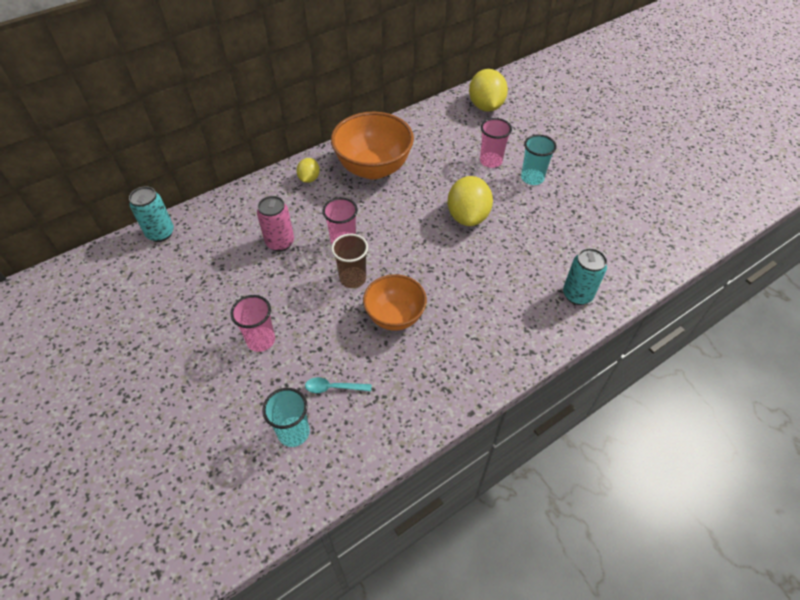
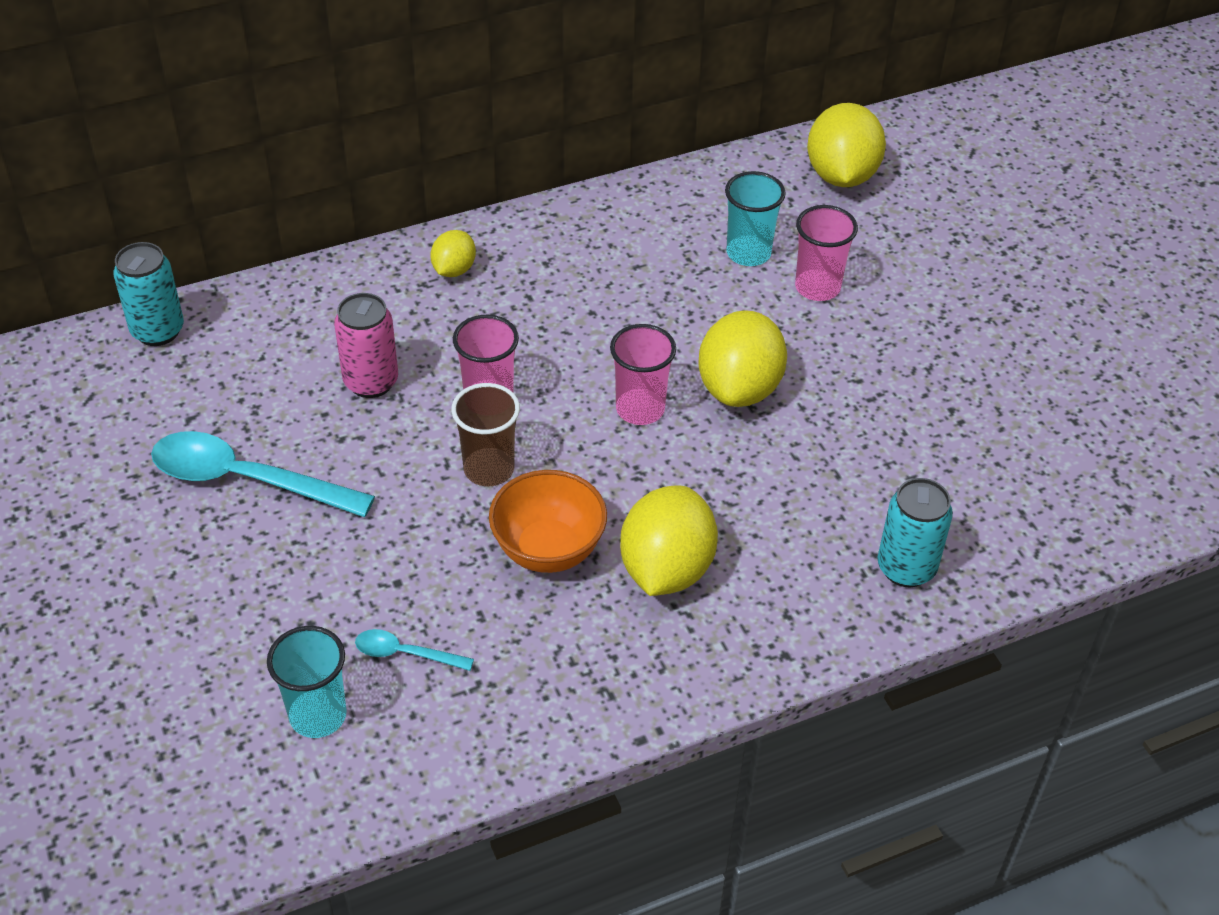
camera: 10 degrees right, 5 degrees down
pink cup [230,295,275,352] -> pink cup moved to [610,324,676,425]
orange bowl [331,112,414,179] -> none
turquoise cup [521,134,557,185] -> turquoise cup moved to [725,171,786,266]
none -> turquoise spoon [151,431,375,517]
none -> yellow lemon [620,486,718,596]

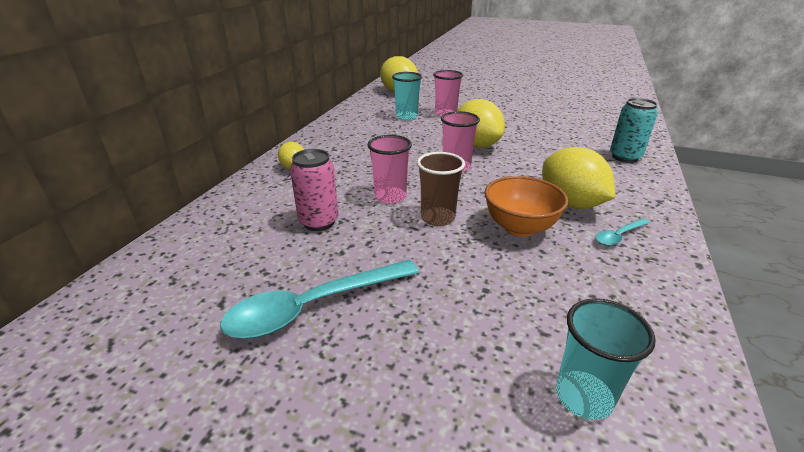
camera: 45 degrees left, 15 degrees down
turquoise can [113,242,184,346] -> none
turquoise spoon [355,629,474,671] -> turquoise spoon moved to [595,218,650,246]

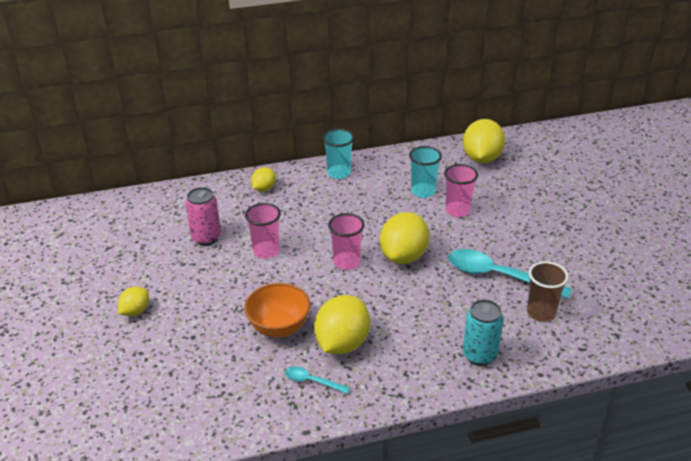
camera: 55 degrees right, 5 degrees up
turquoise spoon [220,260,419,339] -> turquoise spoon moved to [448,249,572,299]
brown cup [417,152,465,226] -> brown cup moved to [527,261,569,322]
turquoise cup [556,298,656,420] -> turquoise cup moved to [323,129,354,179]
none -> yellow lemon [118,287,149,316]

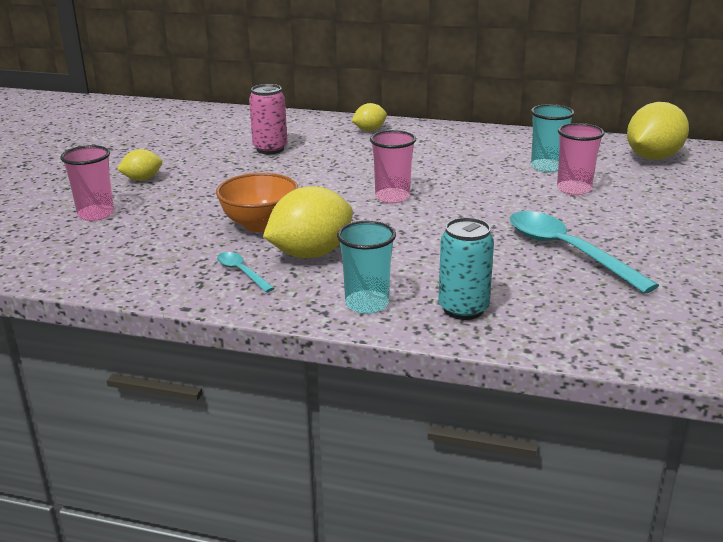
camera: 30 degrees right, 10 degrees down
pink cup [245,203,281,259] -> pink cup moved to [61,145,114,221]
turquoise cup [323,129,354,179] -> turquoise cup moved to [337,221,396,314]
yellow lemon [380,212,429,264] -> none
brown cup [527,261,569,322] -> none

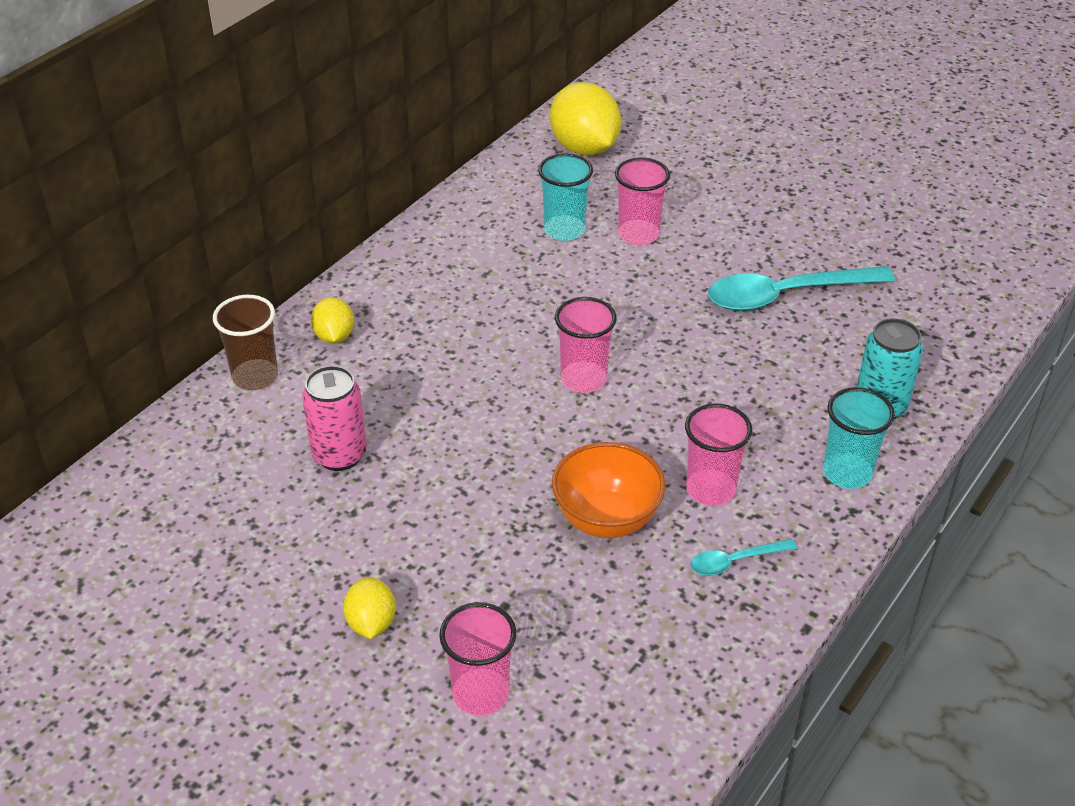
camera: 70 degrees left, 15 degrees up
yellow lemon [263,186,353,258] -> pink cup [685,403,752,506]
none -> brown cup [213,295,278,390]

